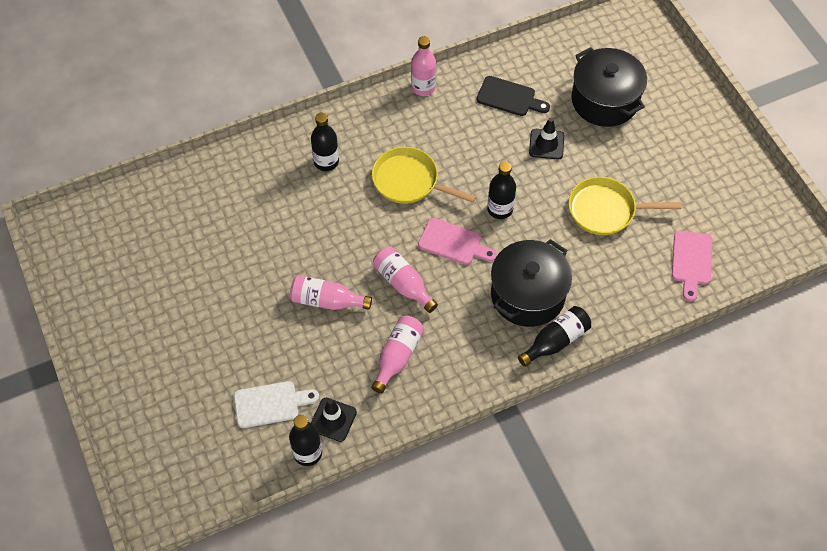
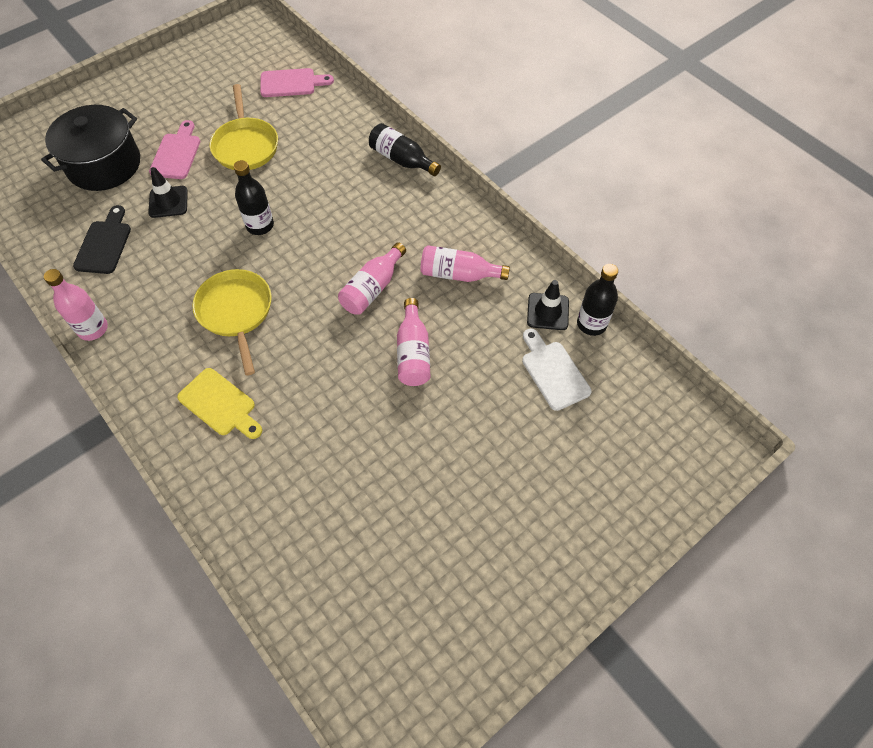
camera: 105 degrees left, 0 degrees up
black bottle [311,112,339,171] -> yellow cutting board [177,368,262,439]
yellow pan [372,147,476,204] -> yellow pan turned 150 degrees clockwise [192,269,272,376]
pink cutting board [418,218,497,265] -> pink cutting board moved to [149,120,200,179]
black pot [491,239,572,327] -> none

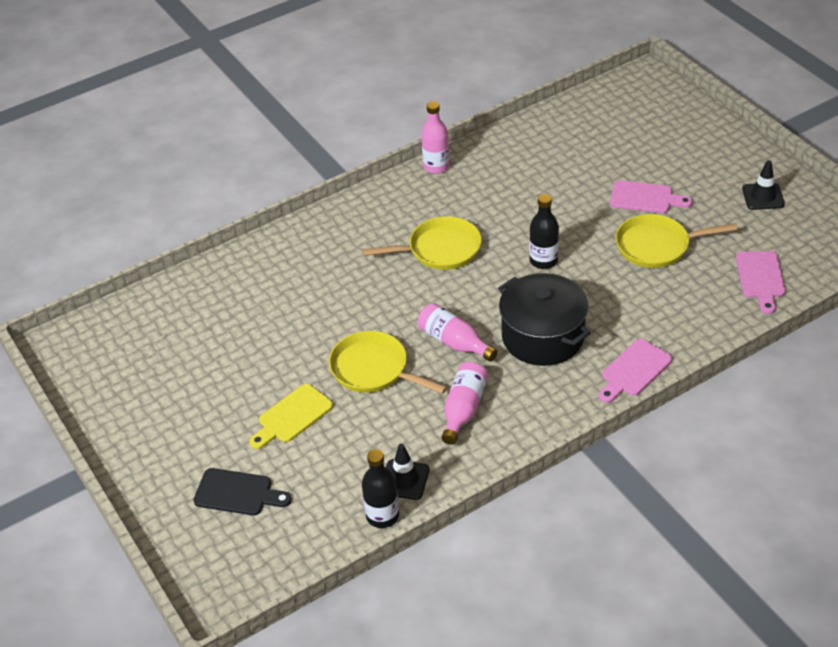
camera: 100 degrees right, 15 degrees down
black pot [41,105,140,191] -> black pot moved to [498,273,591,366]
black cutting board [73,205,131,274] -> black cutting board moved to [193,468,292,515]
black traffic cone [148,167,188,218] -> black traffic cone moved to [742,160,785,210]
yellow cutting board [177,368,262,439] -> yellow cutting board moved to [249,384,333,449]
black bottle [369,123,441,176] -> pink cutting board [599,339,672,403]
pink bottle [397,298,431,386] -> yellow pan [329,331,447,394]
white cutting board [522,328,592,411] -> none

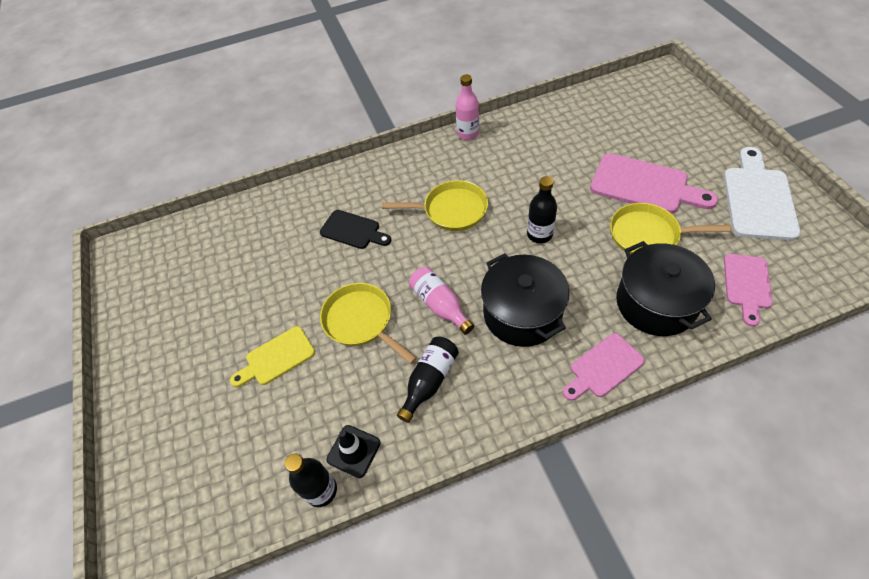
camera: 15 degrees right, 10 degrees up
black cutting board [193,468,292,515] -> black cutting board moved to [320,210,391,249]
pink bottle [442,362,488,445] -> black bottle [397,337,459,423]
pink cutting board [610,180,693,213] -> pink cutting board [590,154,718,214], size x1.62
black traffic cone [742,160,785,210] -> white cutting board [724,147,801,241]
none -> black pot [616,241,715,336]

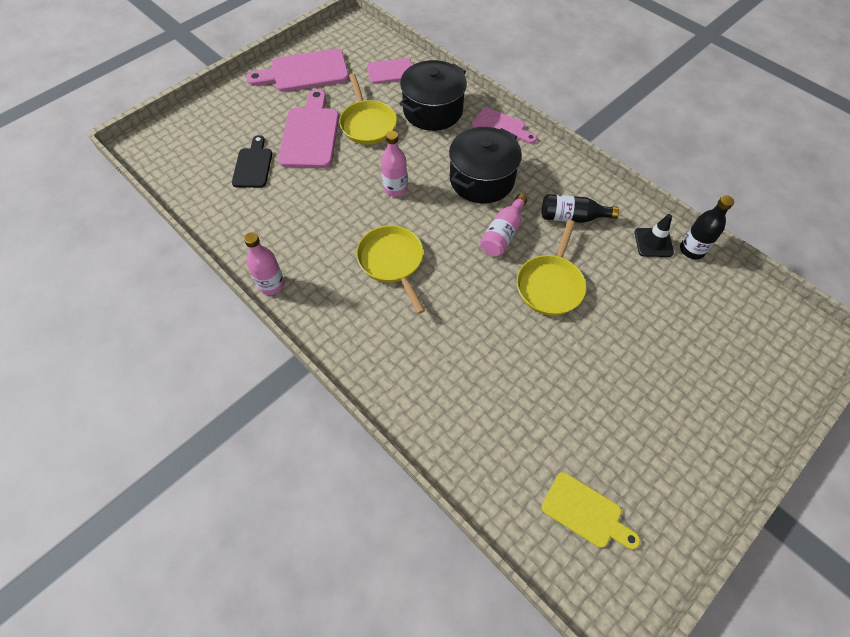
camera: 120 degrees left, 5 degrees up
yellow cutting board [230,326,315,387] -> yellow cutting board moved to [541,472,640,549]
black cutting board [320,210,391,249] -> black cutting board moved to [232,135,272,188]
black bottle [527,176,557,243] -> pink bottle [381,131,407,197]
white cutting board [724,147,801,241] -> pink cutting board [246,49,349,92]

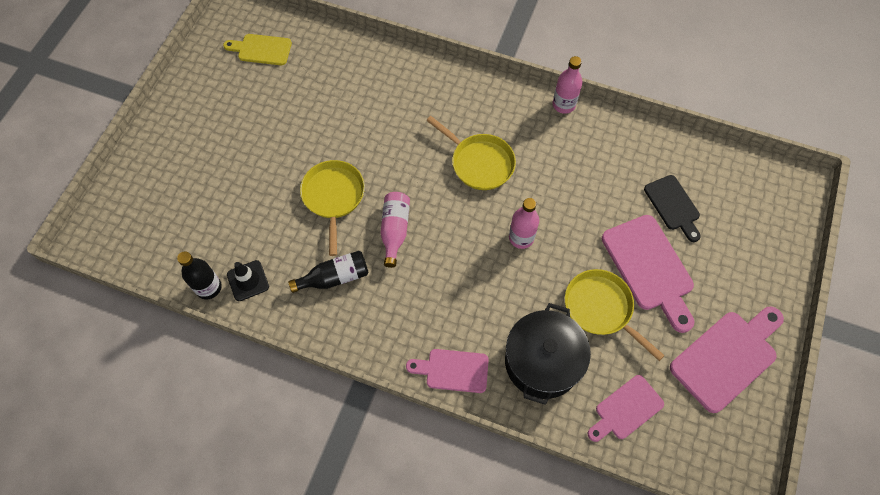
camera: 155 degrees right, 5 degrees up
black pot [449,127,522,203] -> none

